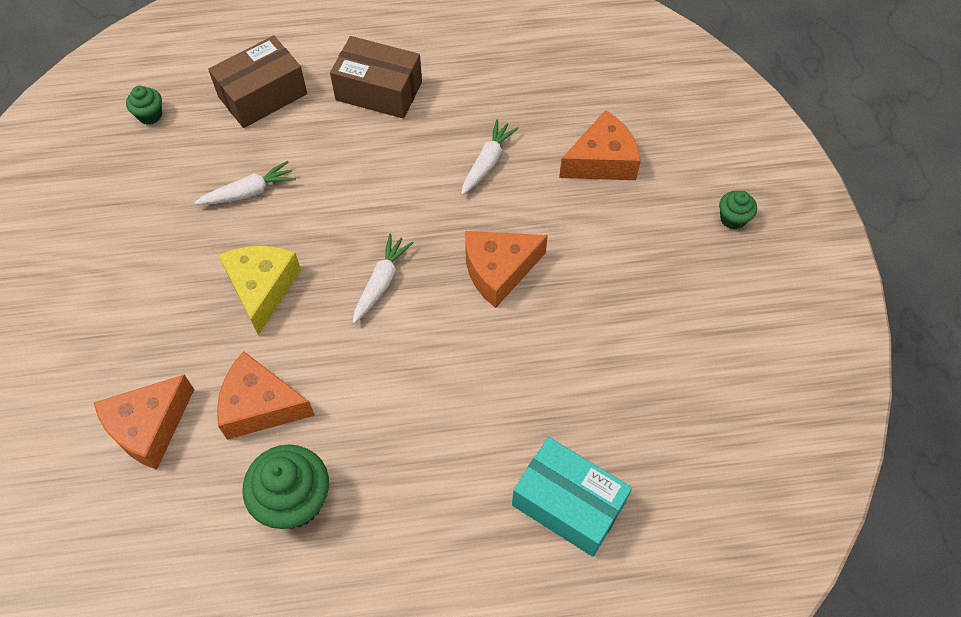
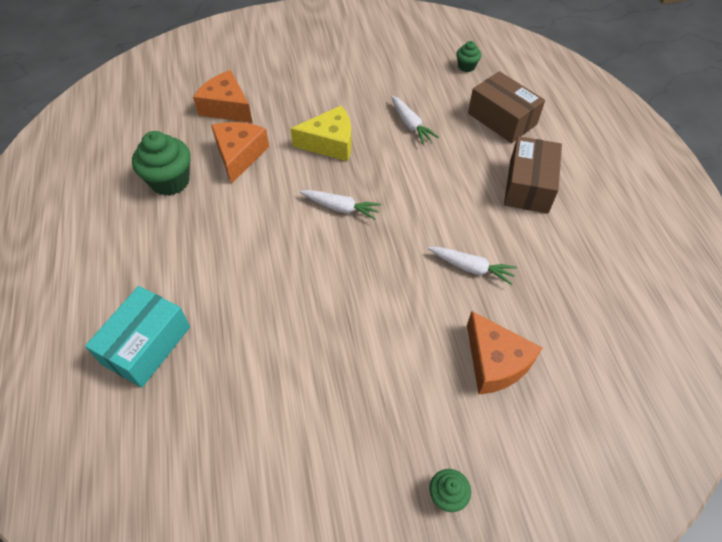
camera: 85 degrees right, 5 degrees down
orange cheese [465,231,548,308] -> none

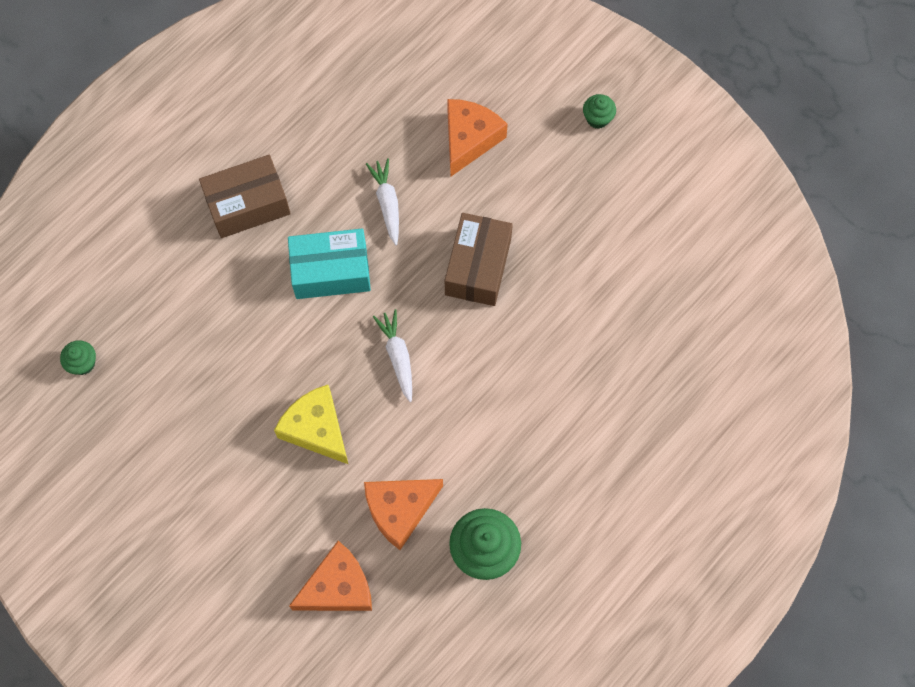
camera: 125 degrees left, 15 degrees up
turquoise box [85,286,190,388] -> turquoise box moved to [288,229,371,299]
orange cheese [193,70,253,123] -> orange cheese turned 120 degrees counterclockwise [289,541,372,611]
white carrot [391,96,439,145] -> none
brown box [468,71,545,143] -> brown box moved to [445,213,513,306]

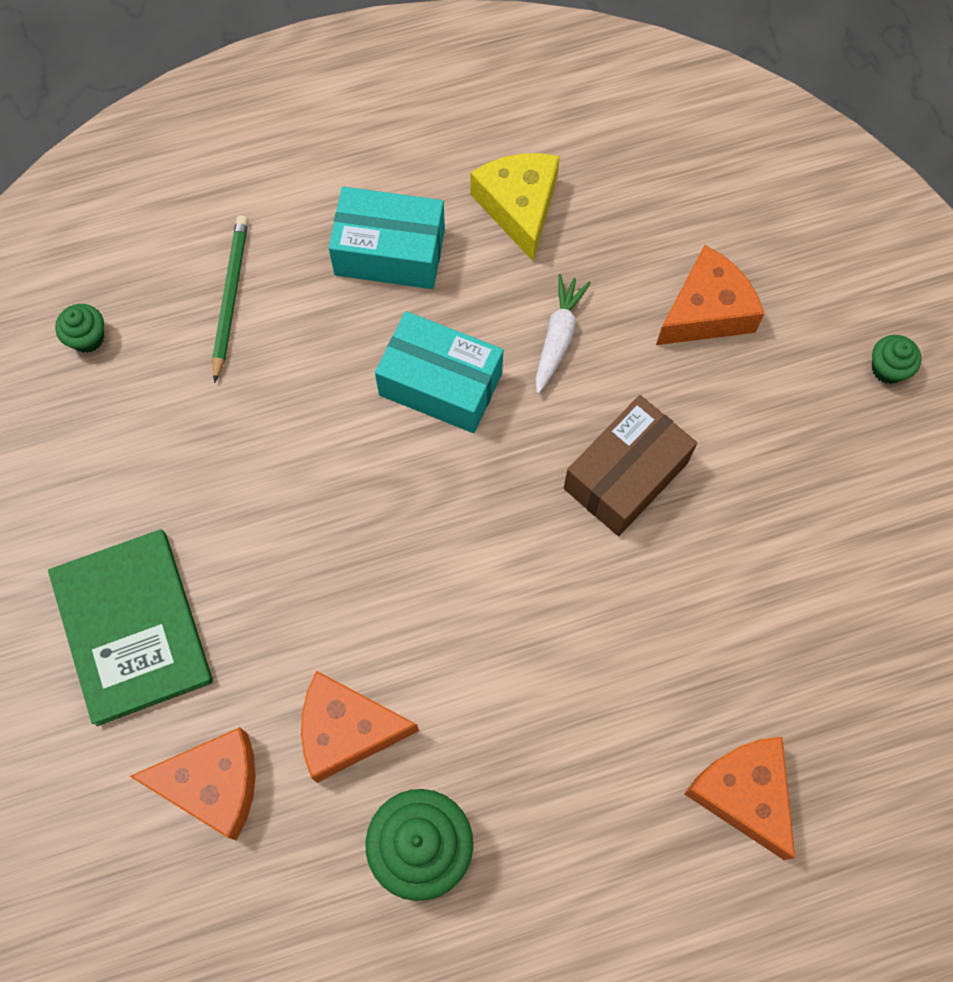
camera: 30 degrees right, 0 degrees up
brown box [199,155,291,238] -> turquoise box [328,187,445,289]
yellow cheese [274,385,348,464] -> yellow cheese moved to [470,153,560,261]
white carrot [373,309,412,402] -> none
none -> green book [48,529,213,726]
none -> green pencil [212,216,248,383]
none -> orange cheese [684,737,795,860]

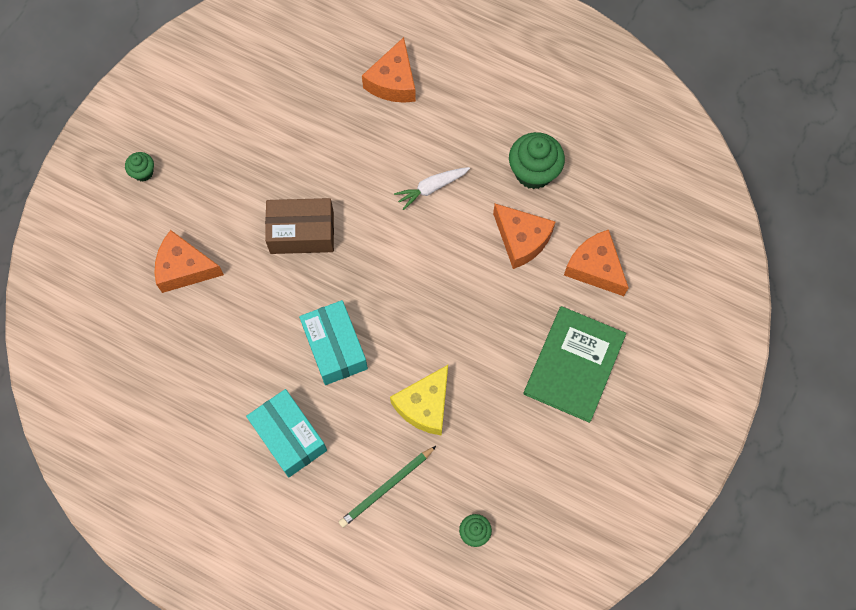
camera: 135 degrees left, 0 degrees up
yellow cheese [470,153,560,261] -> yellow cheese moved to [390,365,448,436]
white carrot [535,274,591,394] -> white carrot moved to [394,167,470,210]

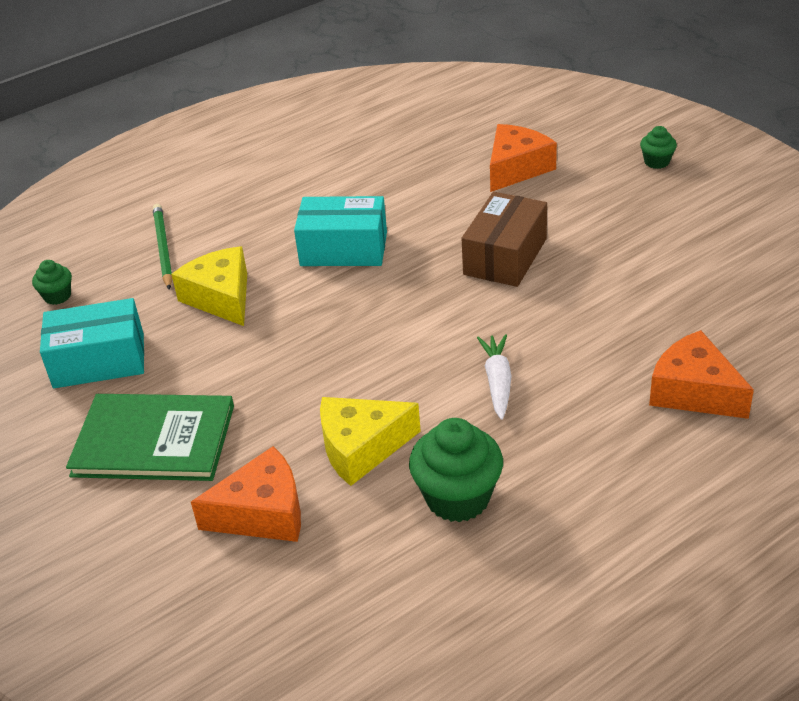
camera: 120 degrees right, 30 degrees down
turquoise box [246,389,327,478] -> turquoise box moved to [40,298,144,388]
orange cheese [493,204,556,269] -> yellow cheese [320,397,421,486]
green book [523,306,626,423] -> green book turned 45 degrees counterclockwise [66,394,234,481]

